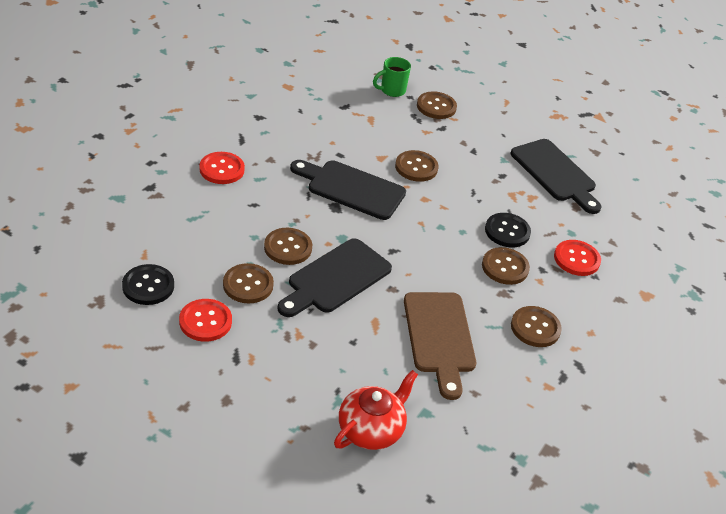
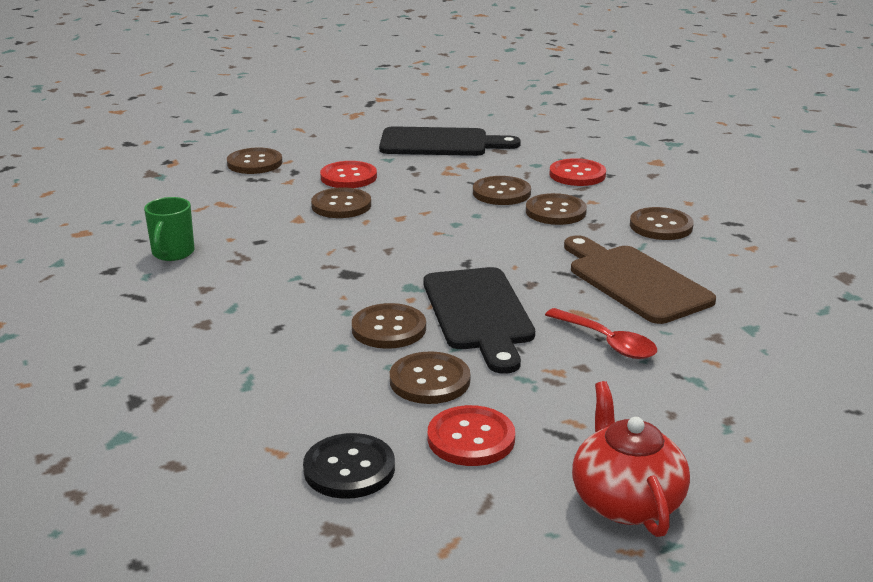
camera: 50 degrees left, 15 degrees down
red button [199,152,245,184] -> red button moved to [320,161,377,188]
black cutting board [290,160,406,220] -> none
red teapot [334,370,418,450] -> red teapot moved to [572,381,690,537]
green mug [373,57,411,97] -> green mug moved to [144,197,195,261]
brown cutting board [404,292,476,400] -> brown cutting board turned 150 degrees counterclockwise [564,235,716,324]
black button [485,213,531,248] -> brown button [473,176,531,205]
none -> red spoon [545,308,657,359]

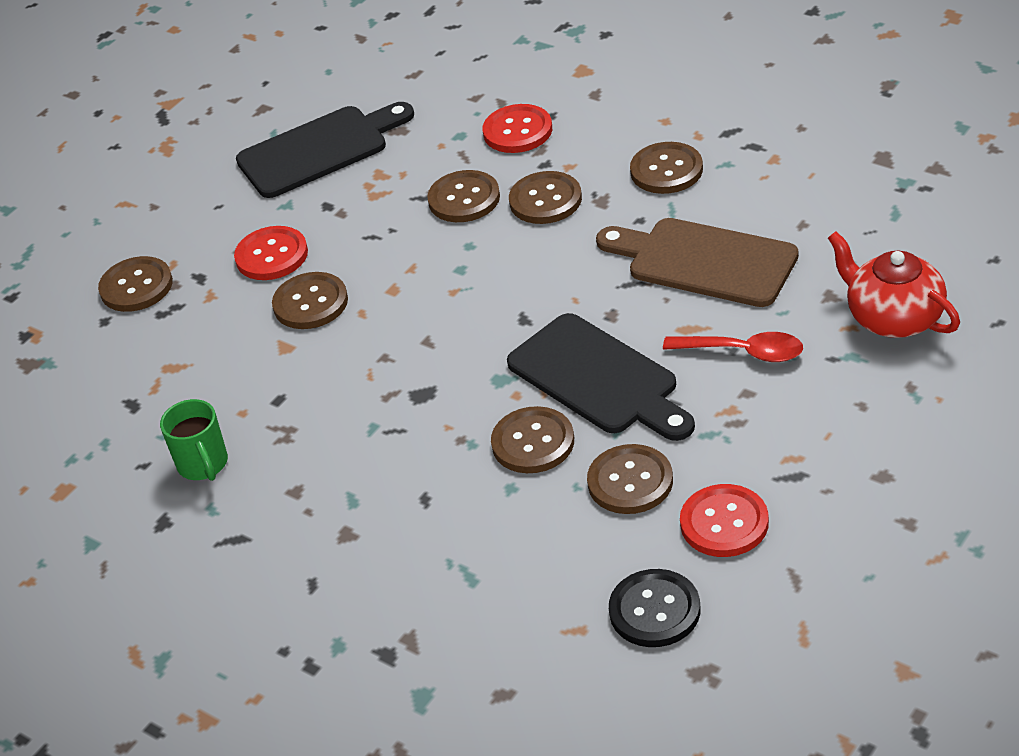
camera: 25 degrees left, 15 degrees up
red teapot [572,381,690,537] -> red teapot moved to [828,231,960,338]

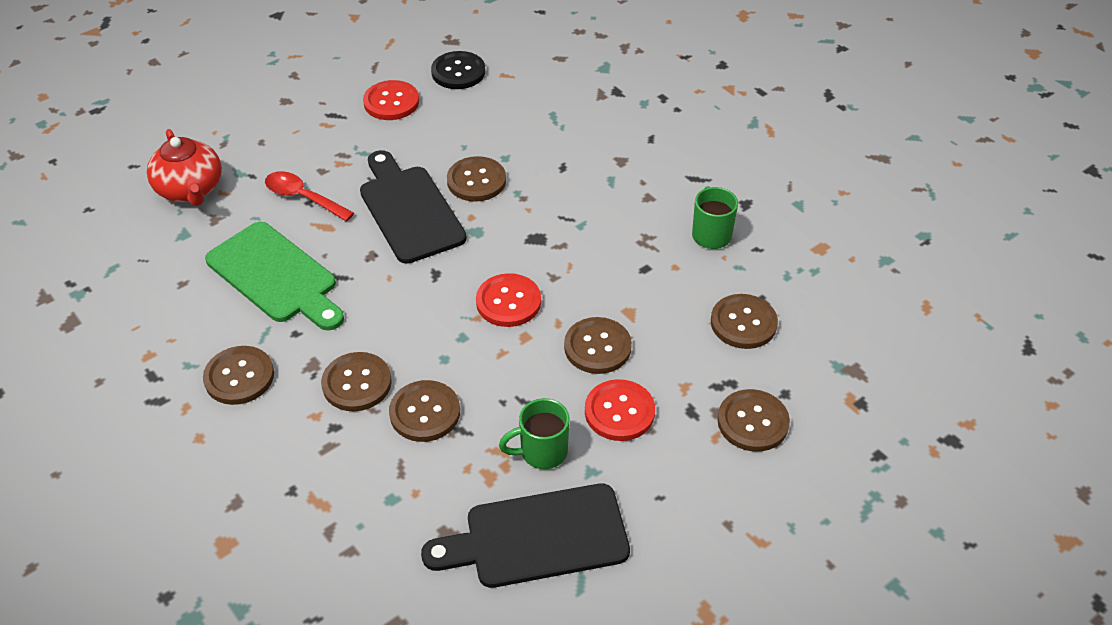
camera: 170 degrees left, 5 degrees up
red button [483,104,552,153] -> red button moved to [476,273,541,327]
brown button [587,444,673,514] -> brown button moved to [711,294,778,349]
brown cutting board [596,218,799,307] -> green cutting board [205,222,344,331]
none -> green mug [499,398,570,469]

